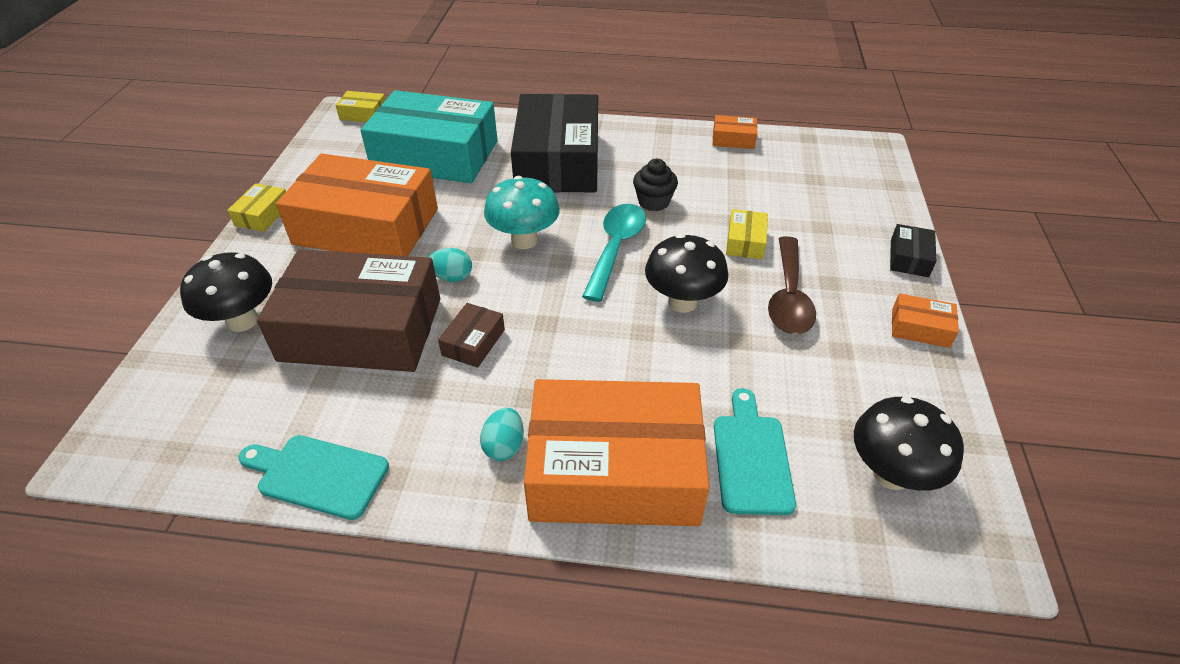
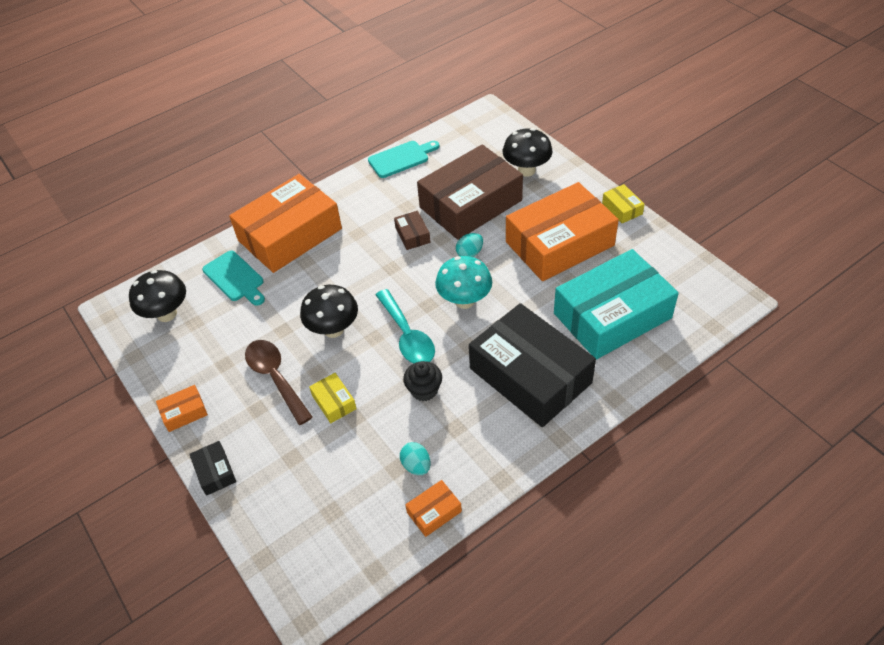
camera: 140 degrees right, 5 degrees up
yellow box [336,91,385,122] -> none
turquoise egg [480,407,524,461] -> turquoise egg moved to [400,442,430,475]

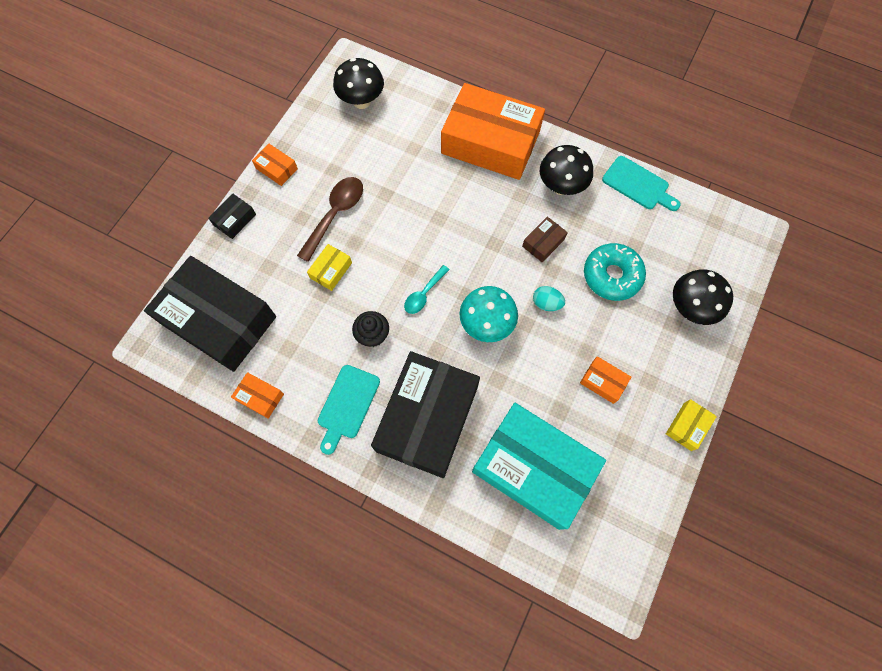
camera: 60 degrees right, 20 degrees up
turquoise cutting board [202,251,265,306] -> turquoise cutting board moved to [318,365,380,455]
black mushroom [300,285,358,338] -> black mushroom moved to [540,145,593,195]
turquoise spoon [375,289,435,363] -> turquoise spoon [404,265,450,314], size x0.60
turquoise egg [400,442,430,475] -> none
brown box [417,144,523,240] -> turquoise donut [584,243,646,301]
orange box [506,182,619,281] -> orange box [580,356,631,404], size x0.40
none -> black box [144,256,276,372]

